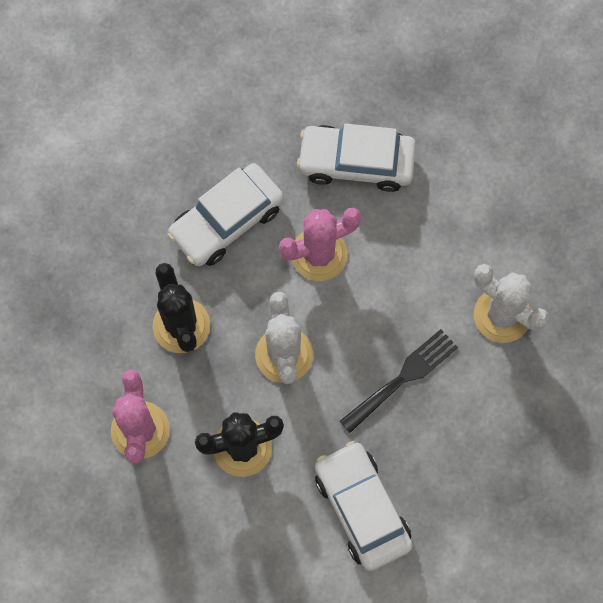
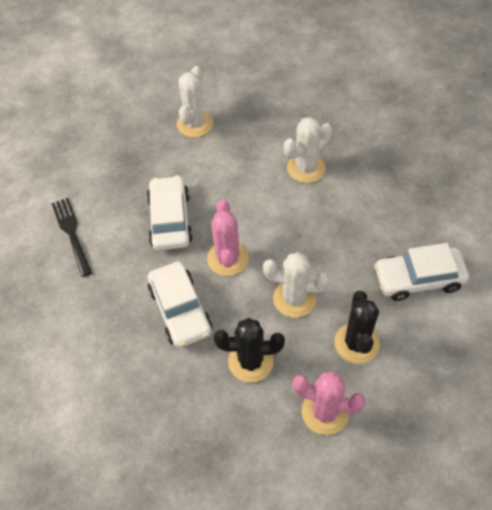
camera: 70 degrees left, 15 degrees down
white car [297,123,416,192] -> white car turned 150 degrees clockwise [147,175,193,250]
black fork [339,329,458,433] -> black fork moved to [52,198,92,277]
none -> white cactus [177,66,213,138]

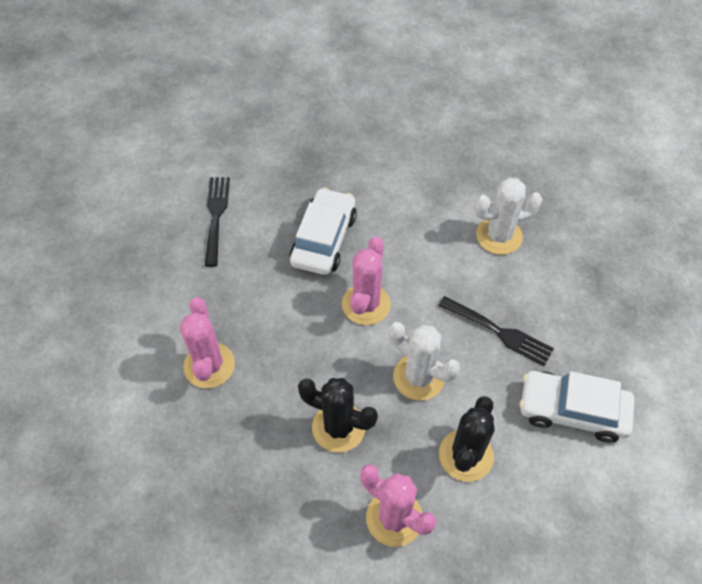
camera: 20 degrees right, 0 degrees up
white car [148,262,212,348] -> none
white cactus [177,66,213,138] -> none
none -> pink cactus [180,297,235,388]
none -> black fork [438,296,554,366]

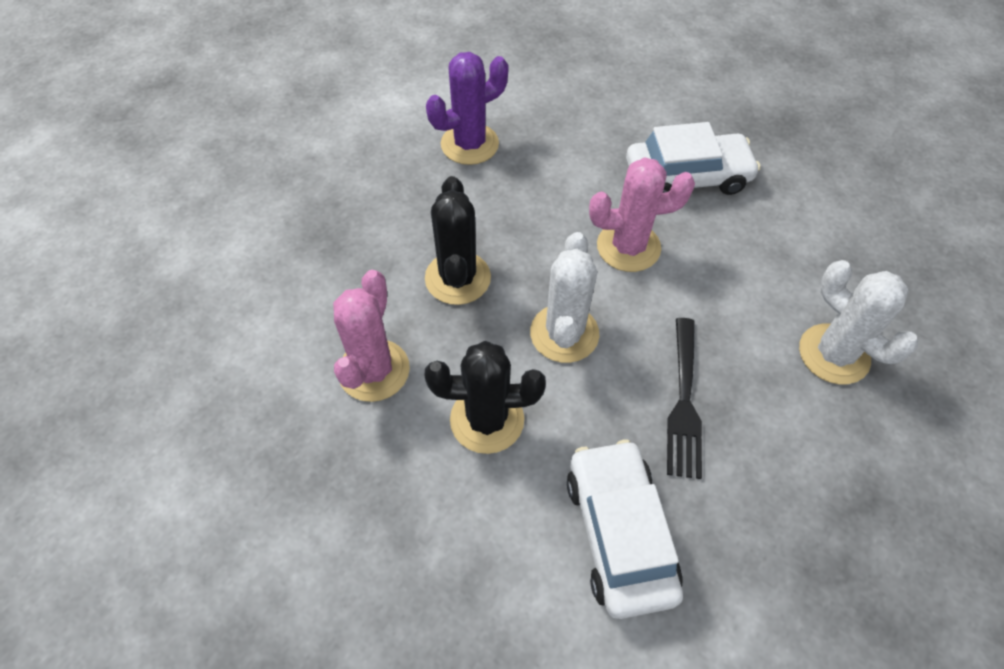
camera: 65 degrees right, 0 degrees up
pink cactus [180,297,235,388] -> purple cactus [426,52,509,165]
black fork [205,177,230,267] -> none

